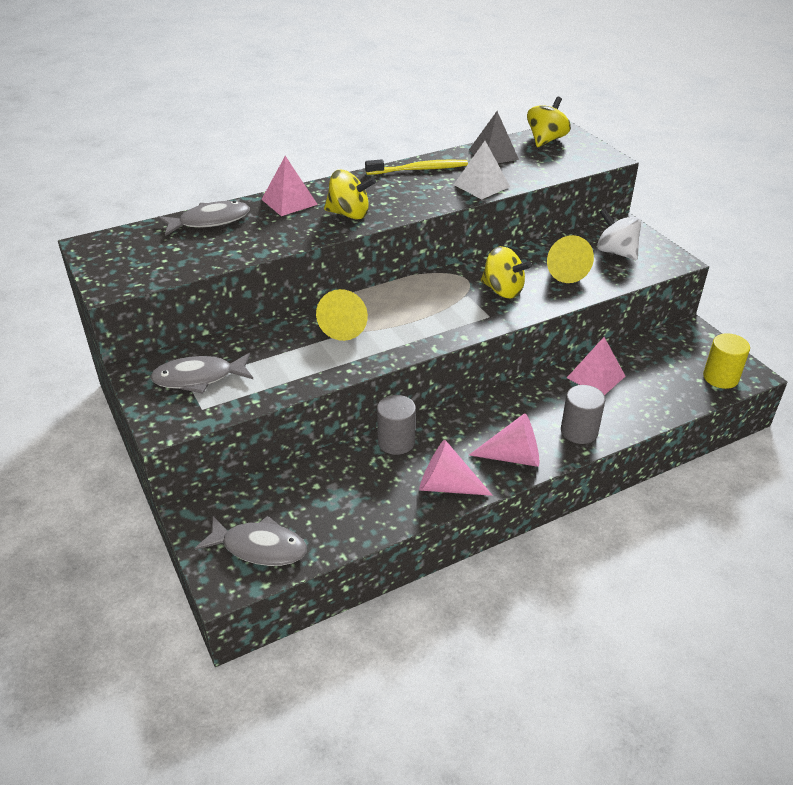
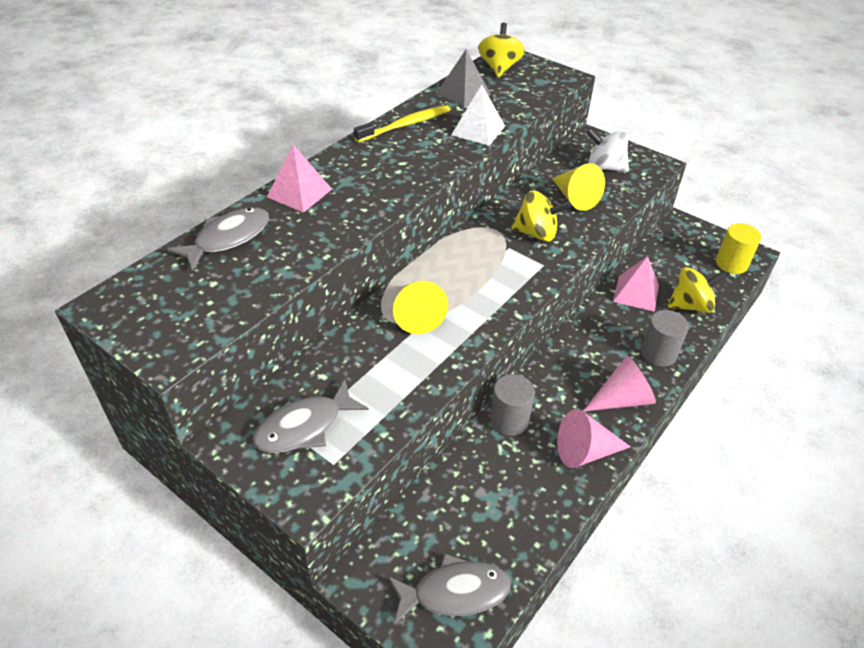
camera: 25 degrees left, 5 degrees up
yellow spinning top [324,170,376,219] -> yellow spinning top moved to [668,267,728,313]

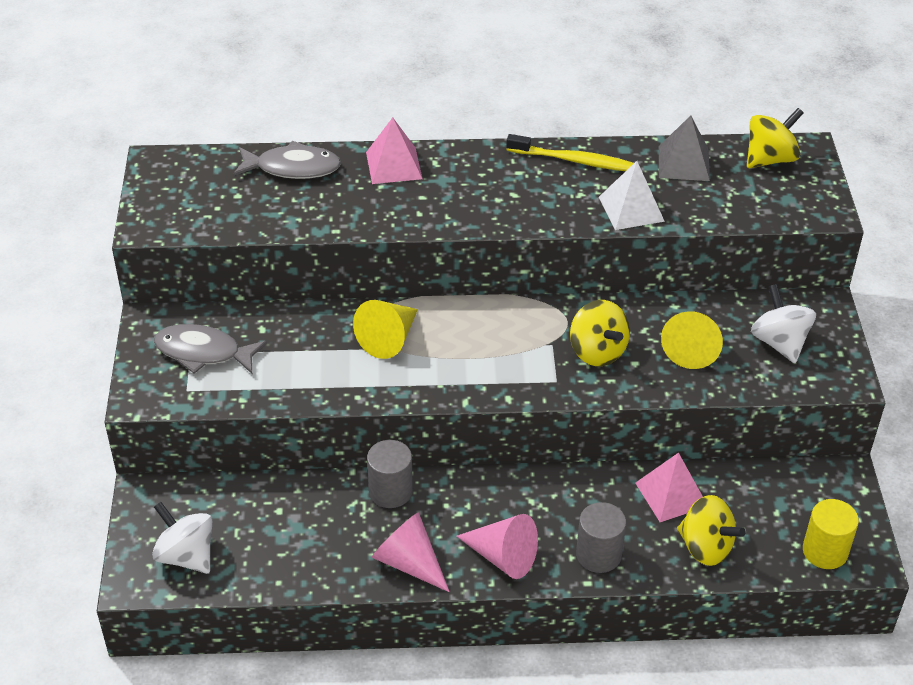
camera: 50 degrees right, 0 degrees up
grey fish [388,553,511,625] -> white spinning top [152,502,212,574]

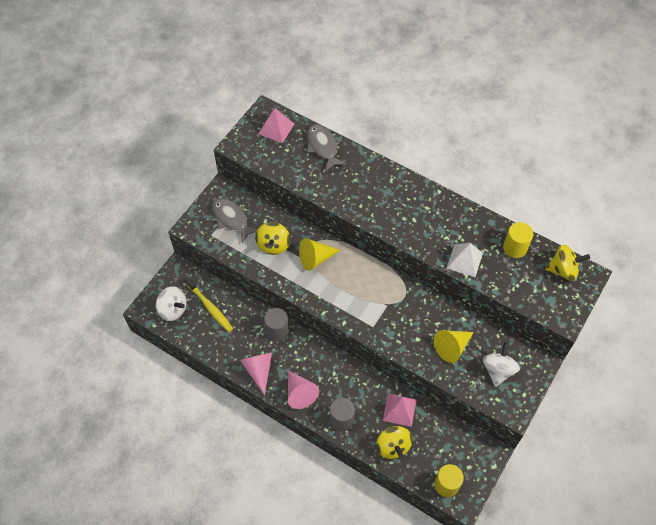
camera: 35 degrees right, 15 degrees up
white spinning top [152,502,212,574] -> white spinning top turned 135 degrees clockwise [156,286,187,321]
grey fish [233,141,341,179] -> grey fish turned 150 degrees counterclockwise [307,124,346,172]
pink pyramid [366,117,422,184] -> pink pyramid moved to [259,108,294,144]
yellow toothbrush [506,134,634,171] -> yellow toothbrush moved to [185,277,233,332]
yellow spinning top [570,300,630,366] -> yellow spinning top moved to [255,222,290,255]
grey pyramid [659,115,710,181] -> yellow cylinder [503,222,533,258]

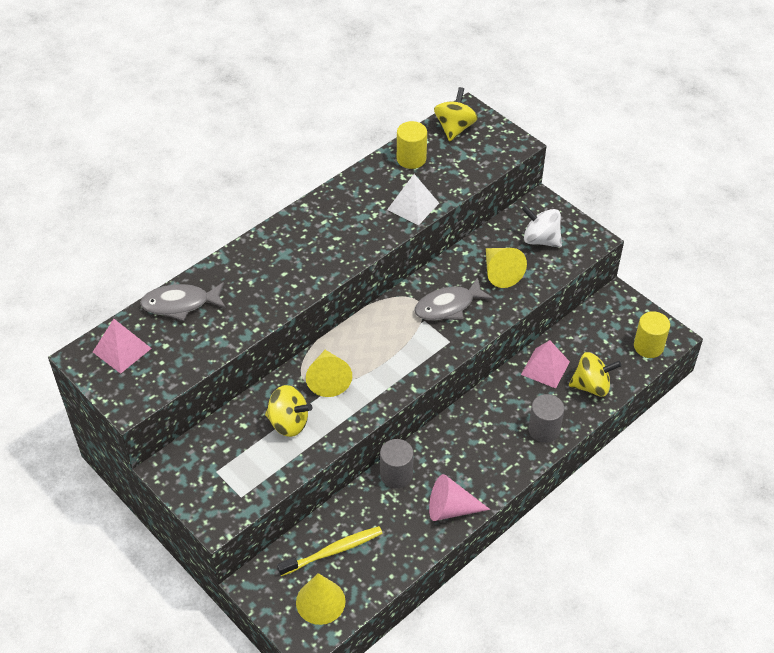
camera: 75 degrees left, 10 degrees down
white spinning top [156,286,187,321] -> yellow cone [296,573,345,625]
grey fish [212,198,258,243] -> grey fish moved to [414,277,493,320]
pink cone [288,370,319,409] -> none

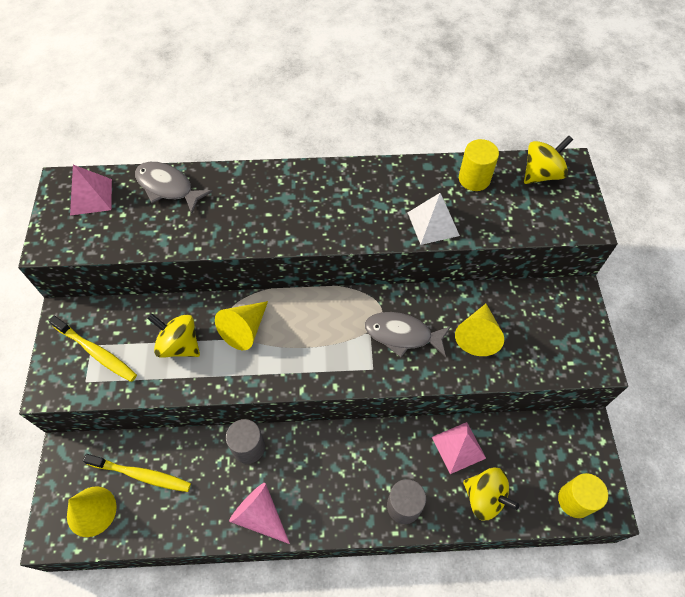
camera: 40 degrees right, 10 degrees up
yellow spinning top [265,385,313,437] -> yellow spinning top turned 150 degrees clockwise [147,313,200,358]
white spinning top [522,205,562,248] -> none
none -> yellow toothbrush [49,316,137,382]

